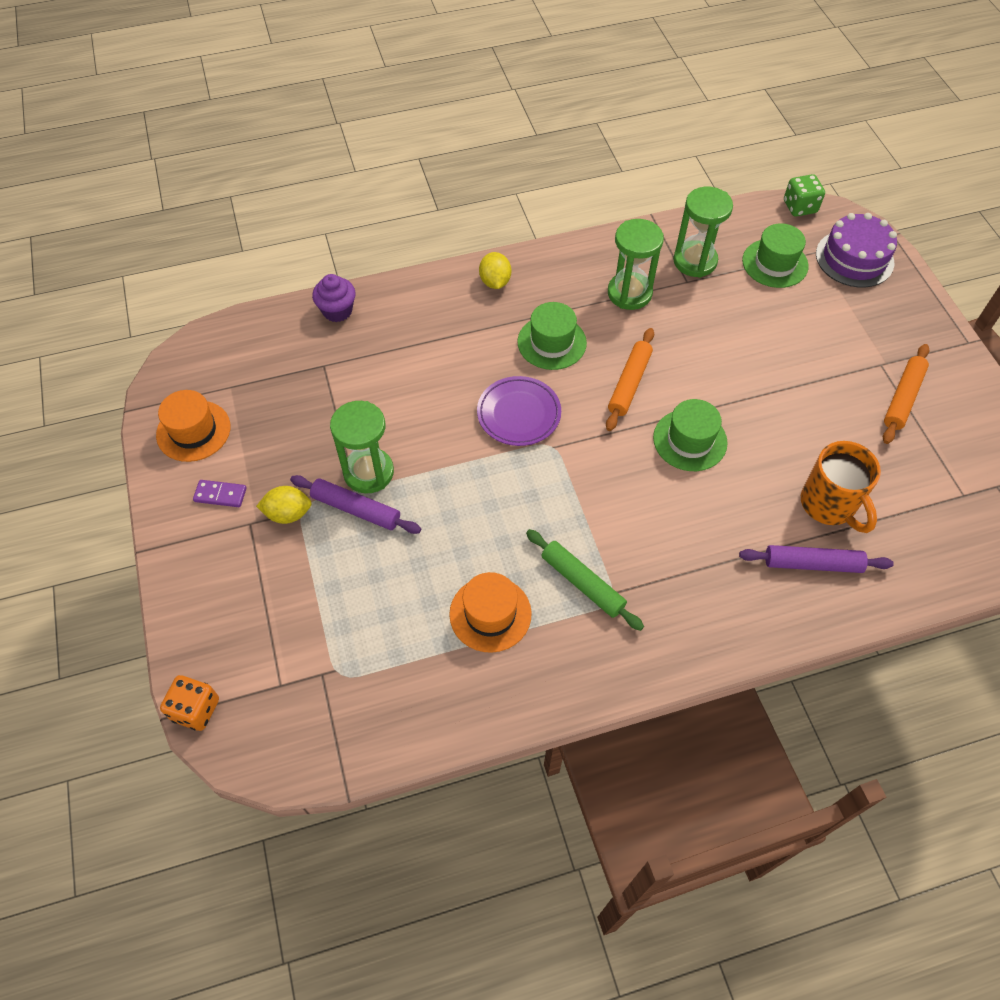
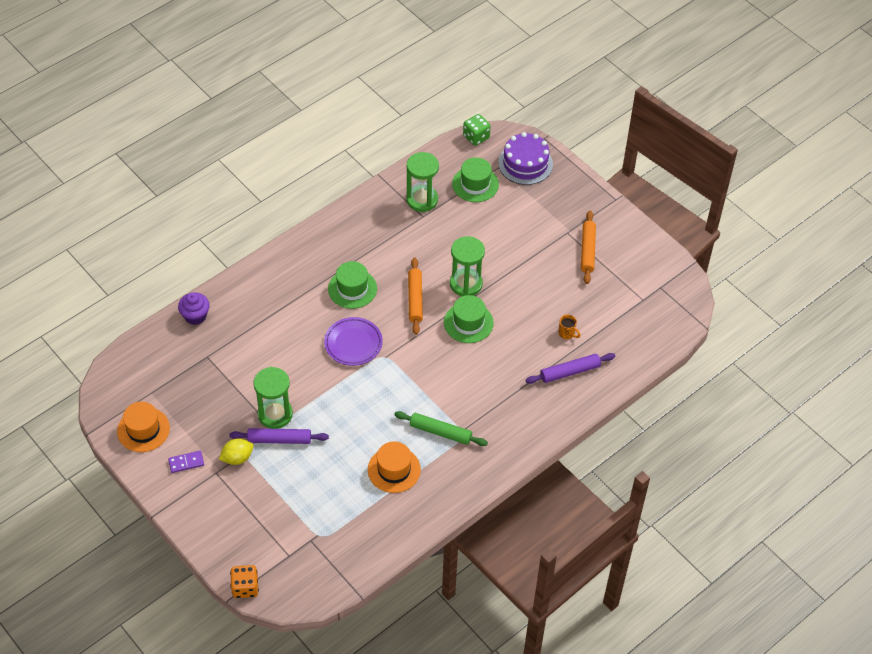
camera: 25 degrees left, 5 degrees down
yellow lemon [479,252,511,289] -> none
green hourglass [608,219,664,310] -> green hourglass moved to [450,236,485,296]
orange mug [801,441,881,533] -> orange mug [558,315,581,339], size x0.45

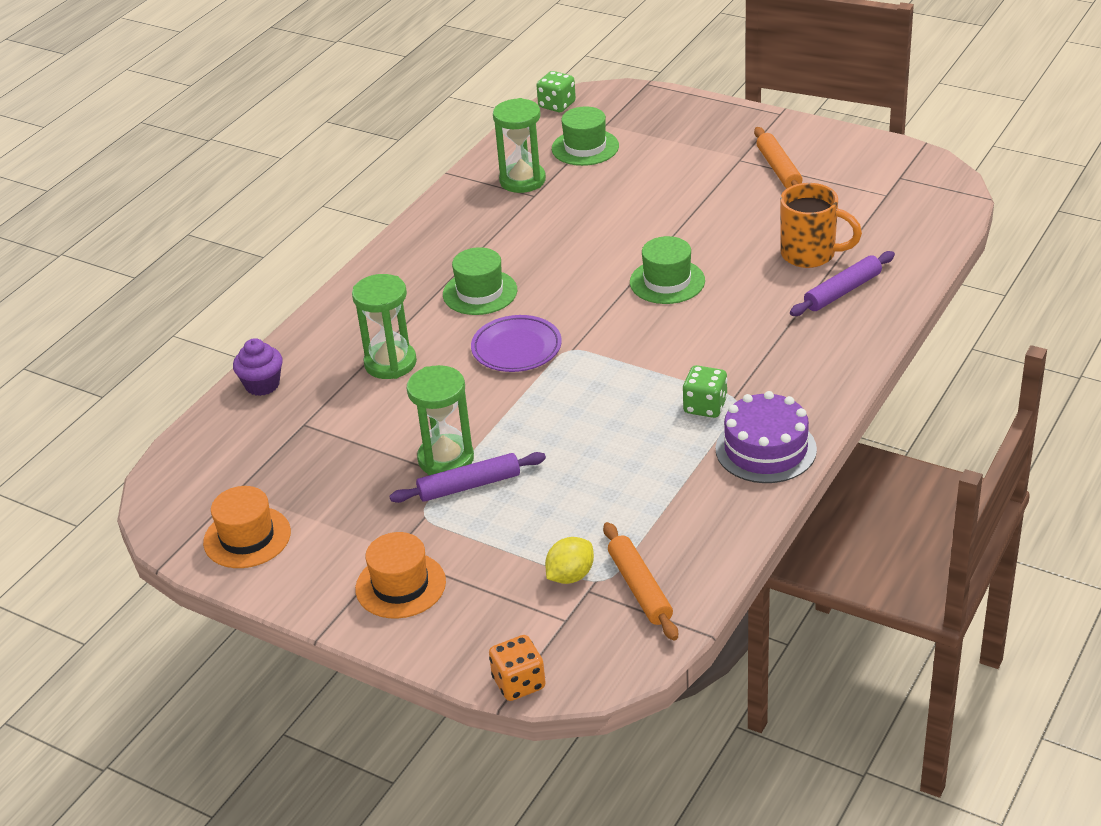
camera: 15 degrees left, 15 degrees down
purple domino [168,451,204,473] -> none
yellow lemon [219,439,253,465] -> yellow lemon moved to [545,537,594,584]
orange hat [368,441,421,493] -> orange hat moved to [355,532,446,619]
green rolling pin [394,411,488,446] -> green dice [683,365,728,418]
orange rolling pin [408,258,423,335] -> orange rolling pin moved to [603,522,678,641]
green hourglass [450,236,485,296] -> green hourglass moved to [352,274,417,379]
purple cake [498,132,553,185] -> purple cake moved to [716,391,817,483]
orange mug [558,315,581,339] -> orange mug [780,183,862,268], size x2.20

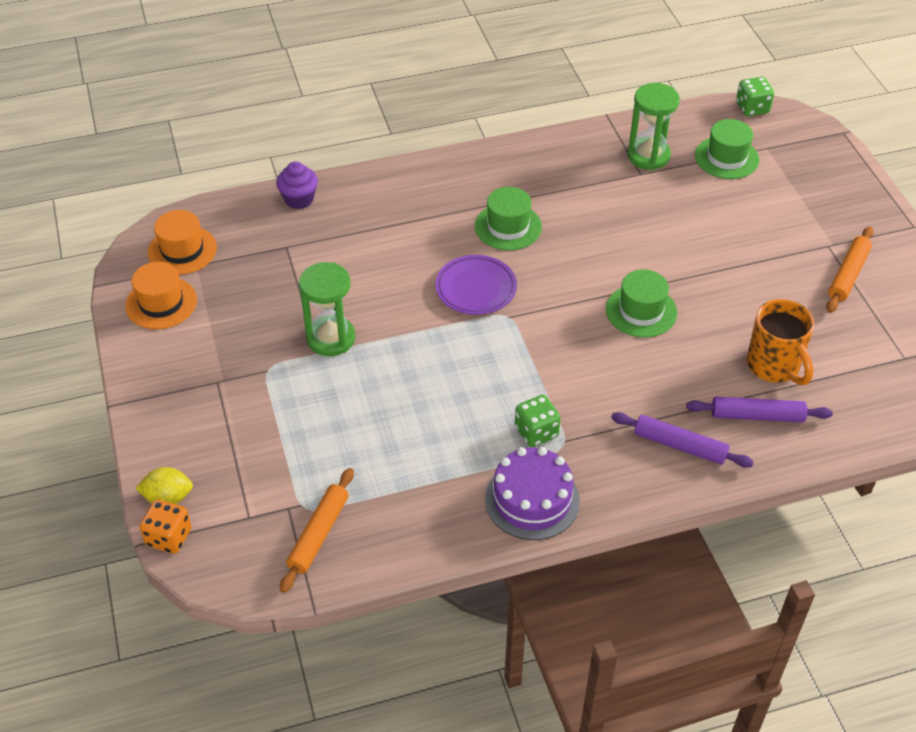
camera: 40 degrees right, 10 degrees up
green hourglass [352,274,417,379] -> none
orange hat [355,532,446,619] -> orange hat moved to [148,210,217,275]
purple rolling pin [389,452,546,503] -> purple rolling pin moved to [611,412,754,468]
yellow lemon [545,537,594,584] -> yellow lemon moved to [135,467,193,504]

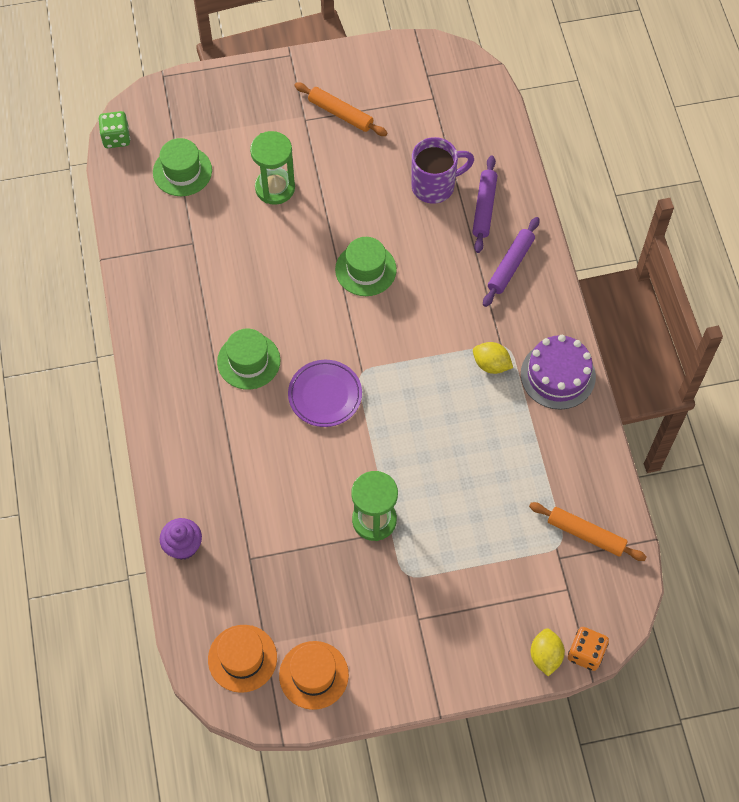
camera: 85 degrees left, 15 degrees up
green dice [515,395,561,447] -> yellow lemon [473,342,513,374]
green hourglass [627,83,680,170] -> green hourglass moved to [250,131,295,205]
orange mug [747,299,815,385] -> purple mug [411,137,474,204]

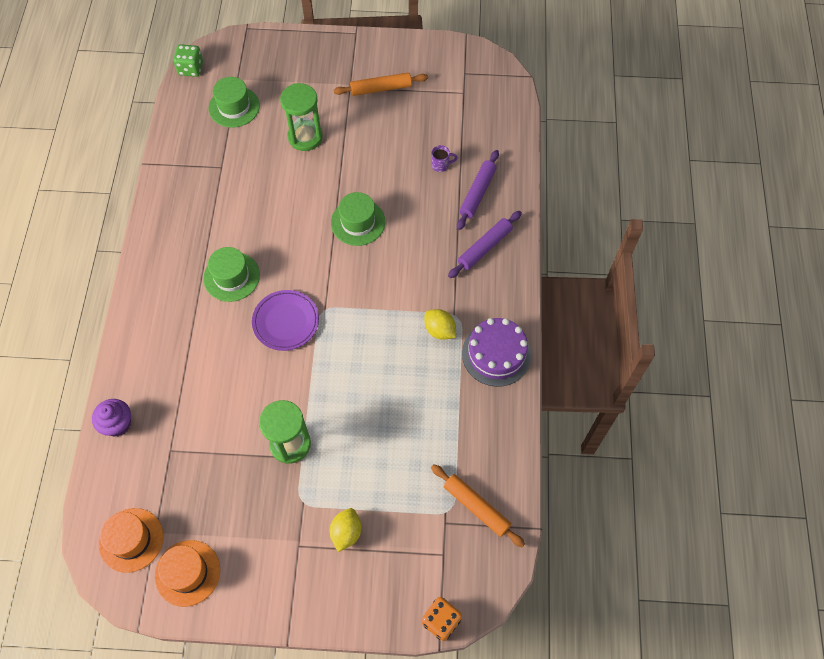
camera: 15 degrees right, 0 degrees up
orange rolling pin [294,83,388,136] -> orange rolling pin turned 60 degrees counterclockwise [334,72,428,96]
purple mug [411,137,474,204] -> purple mug [431,145,458,172], size x0.45
yellow lemon [531,628,565,676] -> yellow lemon moved to [330,508,361,552]

